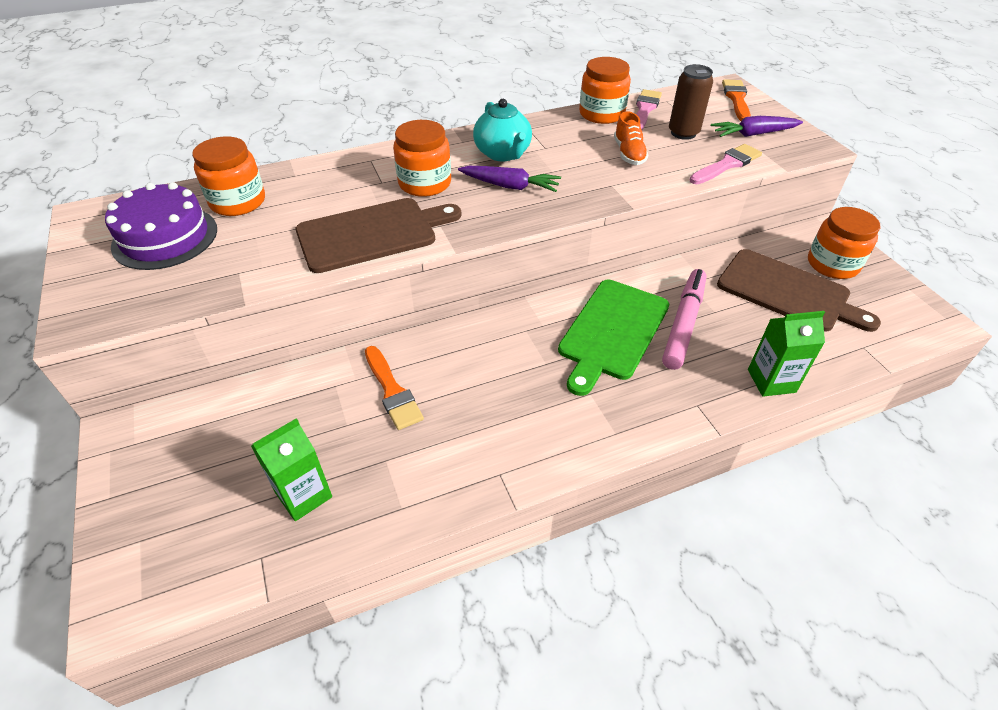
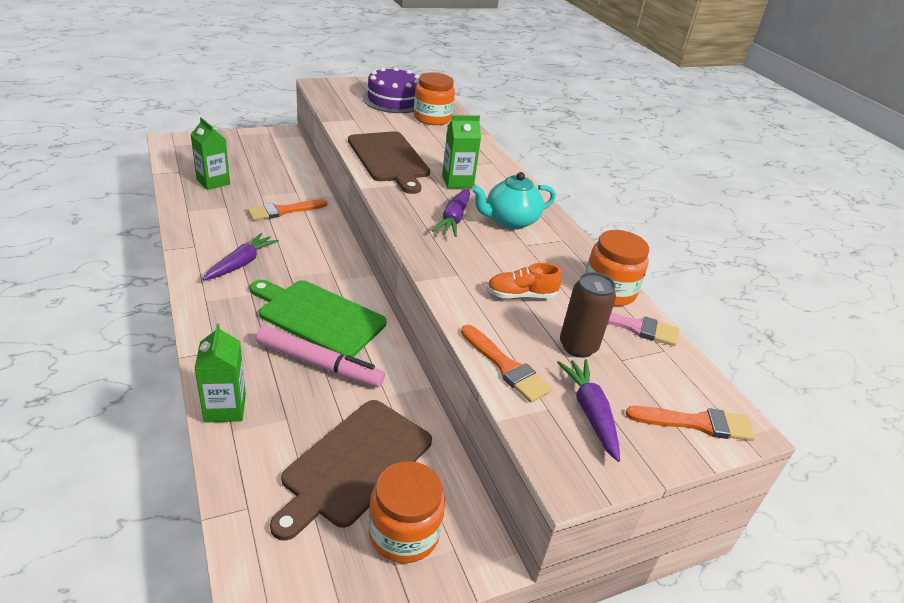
camera: 85 degrees right, 10 degrees down
orange jar [393,120,451,197] -> green carton [442,115,481,189]
pink brush [689,144,762,184] -> orange brush [461,325,552,403]
none -> purple carrot [203,233,279,280]

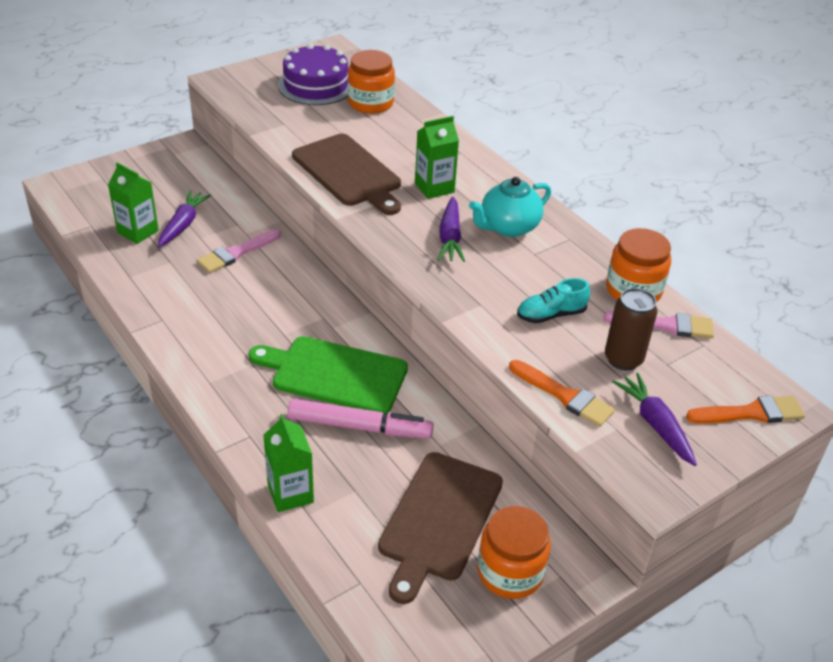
camera: 10 degrees left, 5 degrees up
purple carrot [203,233,279,280] -> purple carrot moved to [158,190,211,247]
orange brush [248,199,327,220] -> pink brush [197,229,281,273]
orange shoe [487,263,562,298] -> turquoise shoe [517,278,590,323]

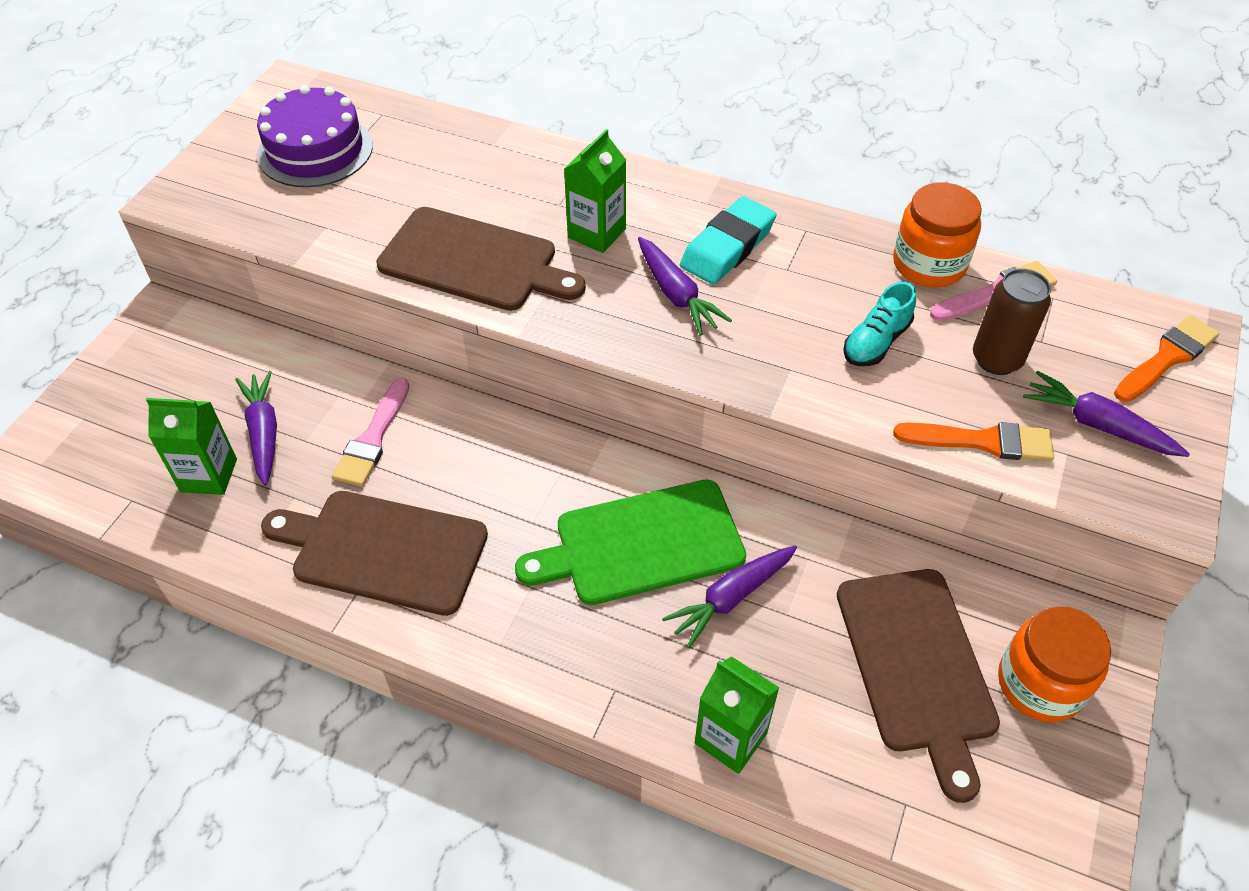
camera: 30 degrees left, 10 degrees up
pink marker [288,399,434,439] -> purple carrot [662,546,797,648]
orange jar [348,50,395,114] -> none
turquoise teapot [469,177,551,237] -> turquoise eraser [680,196,776,284]
none -> brown cutting board [261,491,488,616]

